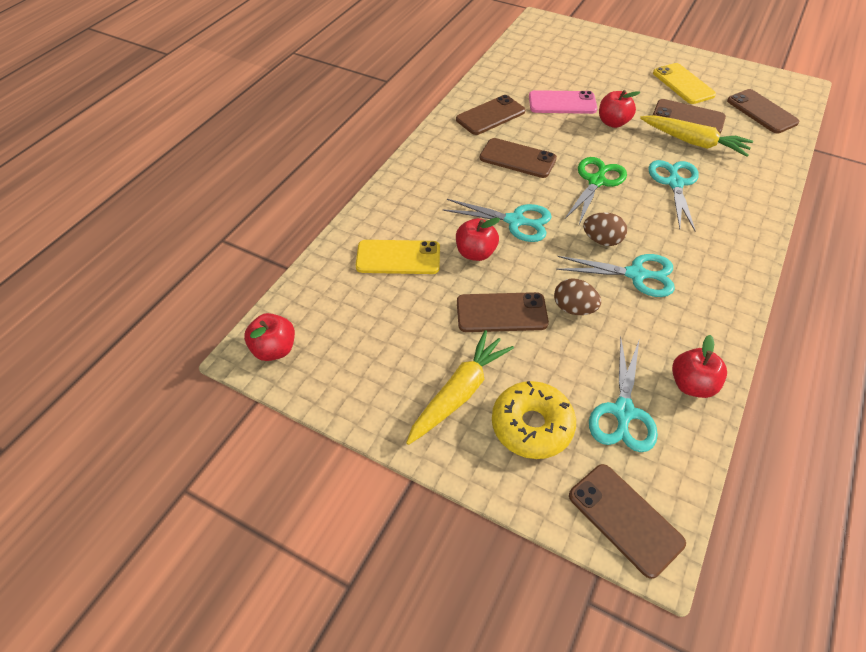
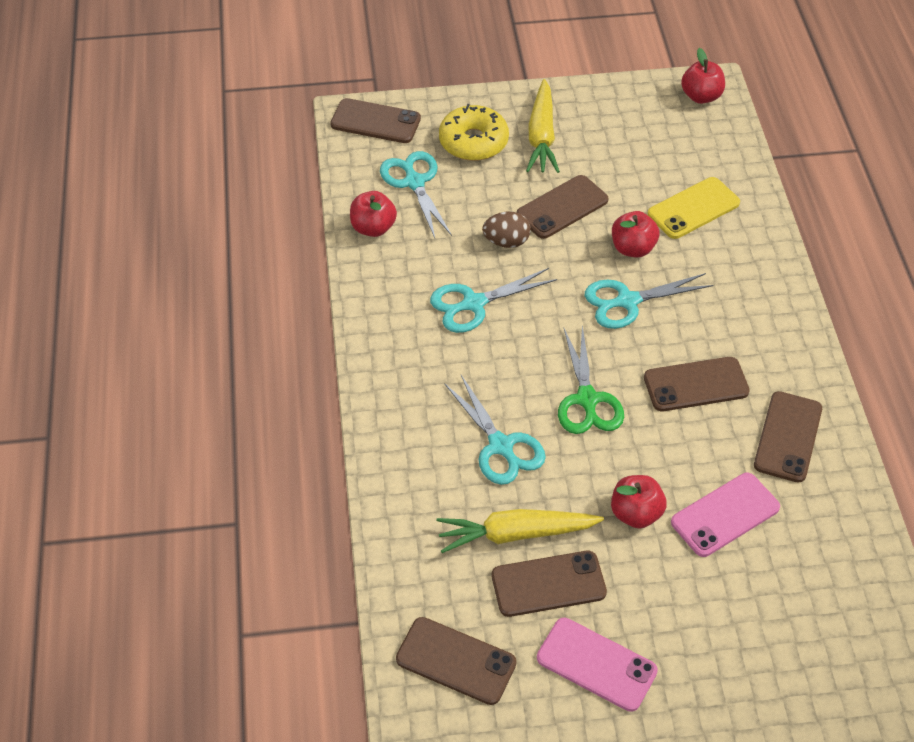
camera: 145 degrees right, 0 degrees up
brown egg [583,213,627,246] -> none
yellow phone [653,63,716,104] -> pink phone [537,618,658,712]

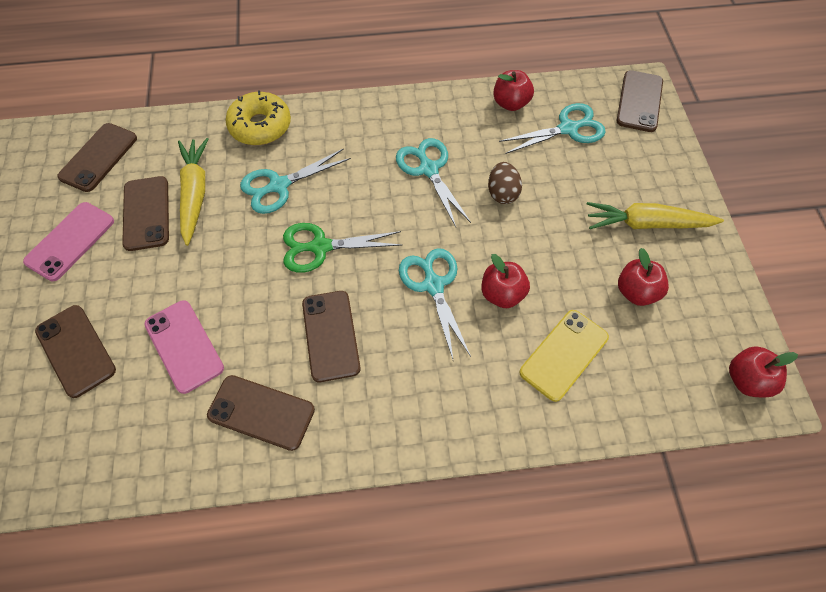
camera: 90 degrees right, 10 degrees up
yellow donut [439,104,509,161] -> yellow donut moved to [226,90,291,145]
brown phone [517,175,608,239] -> brown phone moved to [35,305,116,398]
red apple [611,475,667,528] -> red apple moved to [618,248,669,306]
yellow phone [648,177,740,239] -> yellow phone turned 75 degrees clockwise [520,310,609,402]

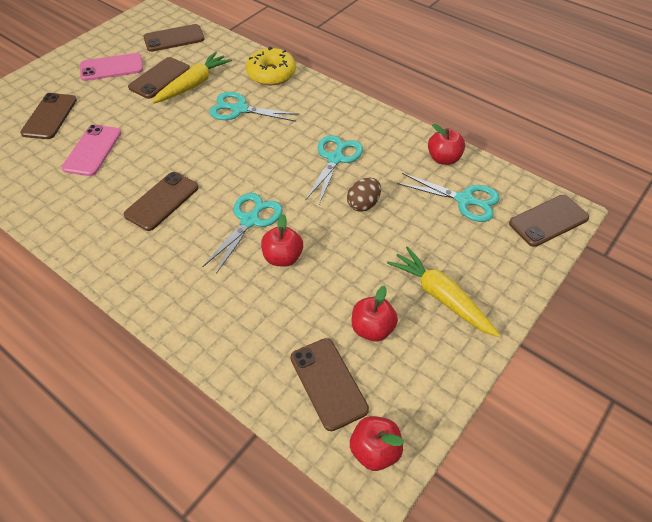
camera: 45 degrees right, 10 degrees down
brown phone [207,375,315,451] -> brown phone moved to [290,338,369,431]
green scissors [283,223,402,273] -> none
yellow phone [520,310,609,402] -> none

